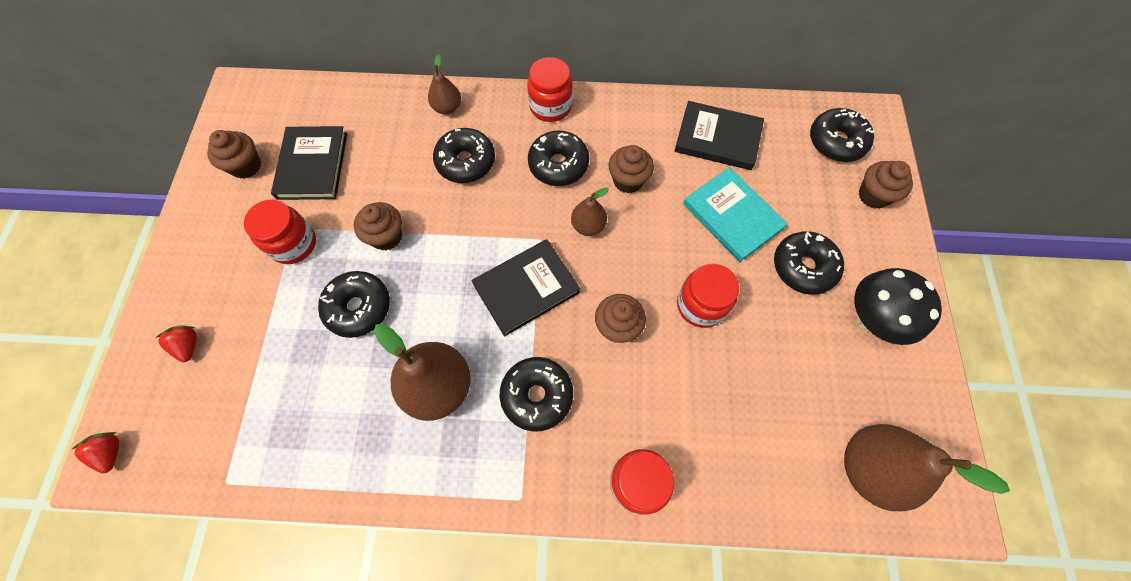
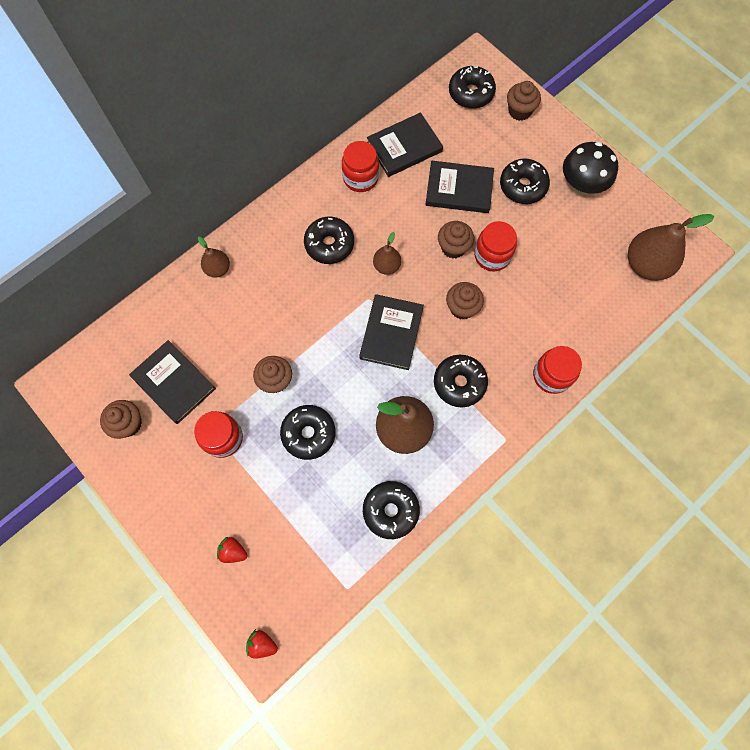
camera: 45 degrees left, 5 degrees up
black donut [433,128,495,183] -> black donut moved to [363,481,420,539]
red jar [527,57,573,122] -> red jar moved to [342,141,379,192]
brown cupcake [608,145,654,193] -> brown cupcake moved to [438,221,474,258]
turquoise book [683,167,788,262] -> black book [425,161,494,213]

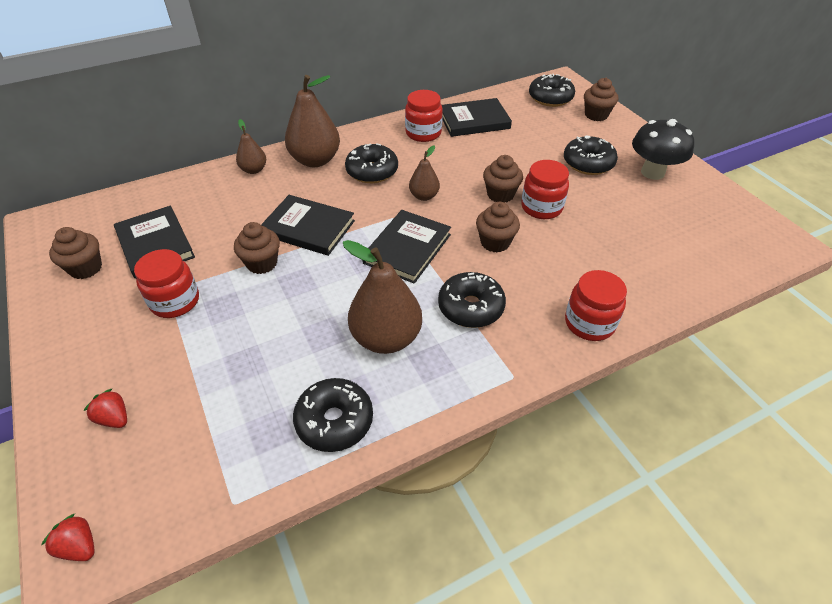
camera: 15 degrees right, 25 degrees down
black donut [280,405,336,460] -> none
black book [425,161,494,213] -> black book moved to [261,195,355,256]
brown pear [628,214,714,281] -> brown pear moved to [285,75,340,167]

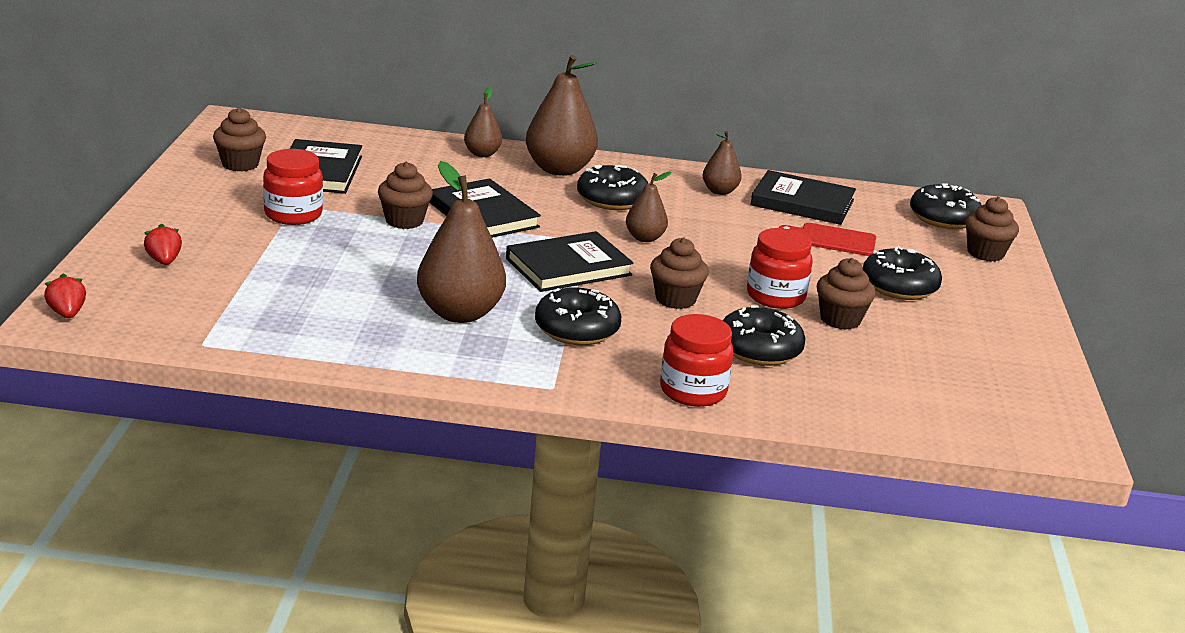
camera: 30 degrees right, 20 degrees down
black donut [293,378,373,452] -> black donut moved to [723,306,806,366]
red jar [405,90,443,142] -> brown pear [703,131,742,195]
brown cupcake [483,155,523,203] -> brown cupcake moved to [817,258,876,330]
black mushroom [632,119,694,180] -> none
none -> red cutting board [779,223,876,256]

